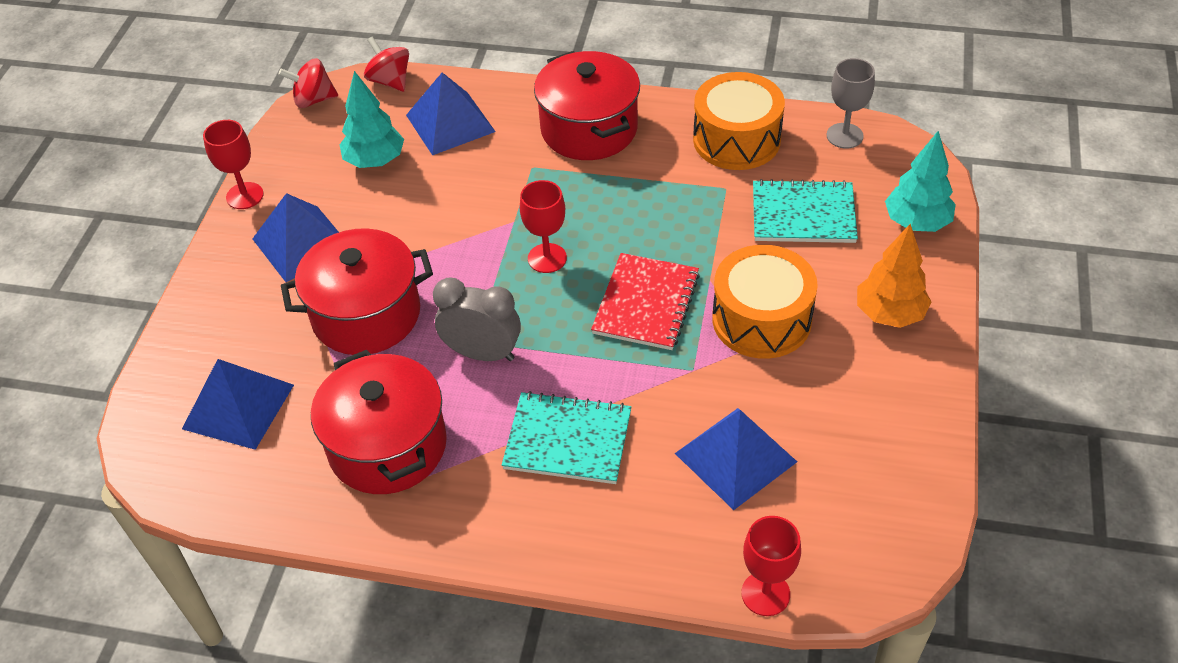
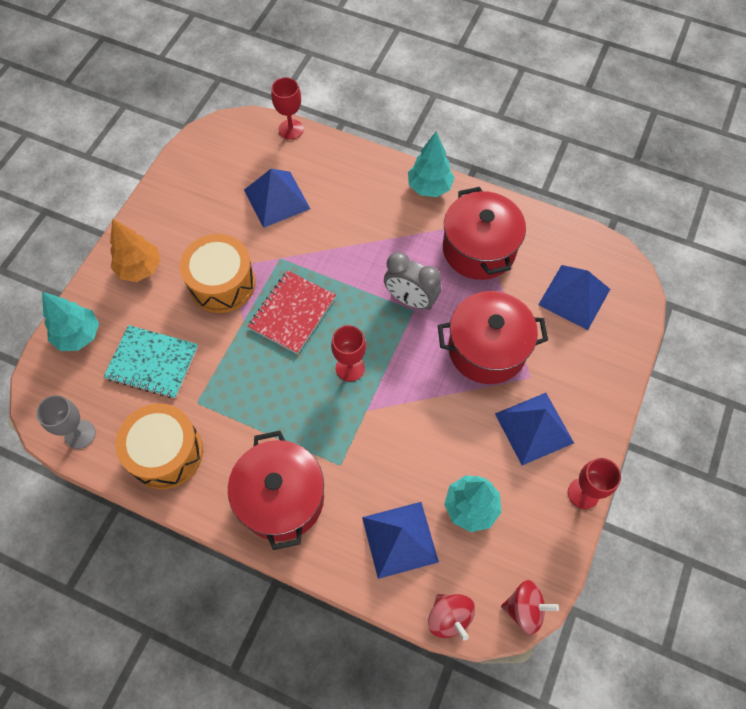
camera: 170 degrees left, 15 degrees up
turquoise notebook [502,391,631,484] -> none
none -> turquoise tree [408,132,455,197]

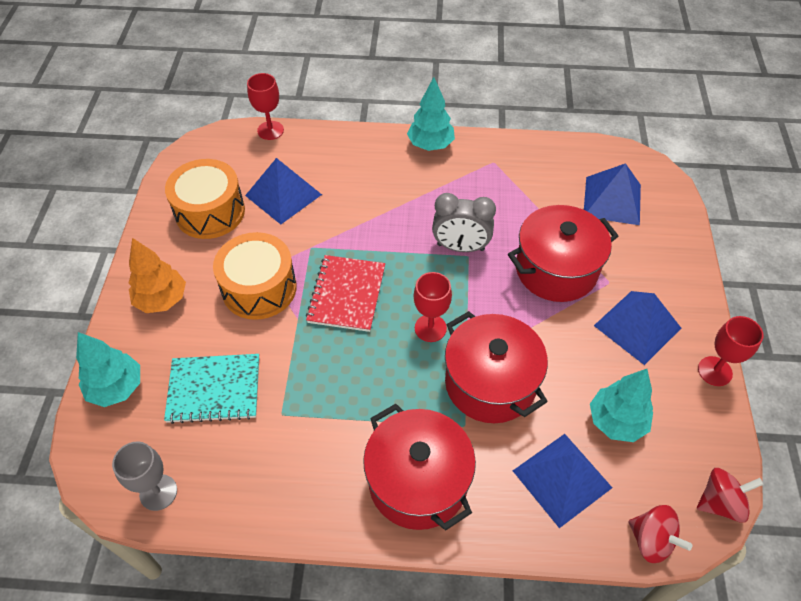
camera: 20 degrees left, 10 degrees down
orange drum [115,403,203,489] -> orange drum moved to [165,159,245,239]
red pot [443,187,526,280] -> red pot moved to [445,311,548,423]

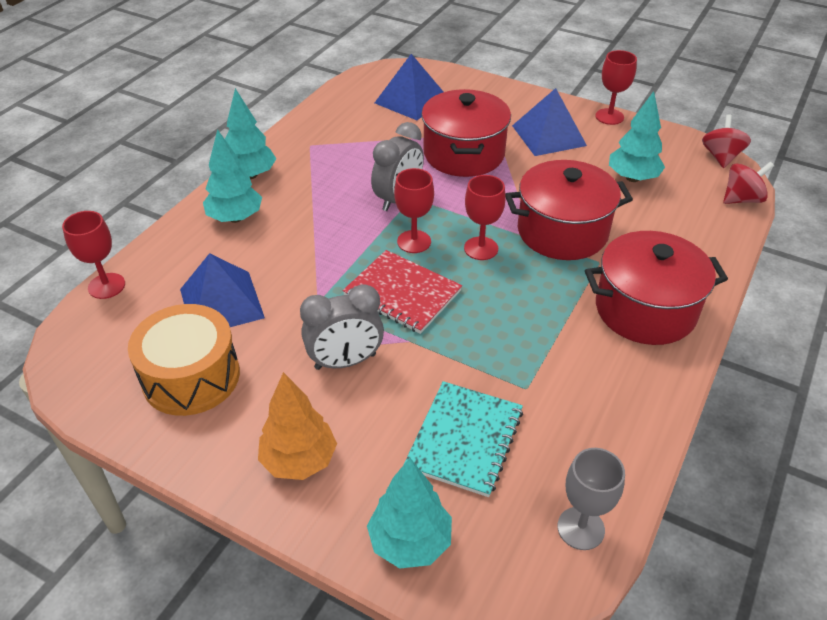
camera: 65 degrees left, 10 degrees down
orange drum [213,232,297,320] -> grey clock [300,284,384,370]
blue pyramid [513,434,612,528] -> none
none -> turquoise tree [203,129,262,223]
none -> red goblet [394,168,434,253]

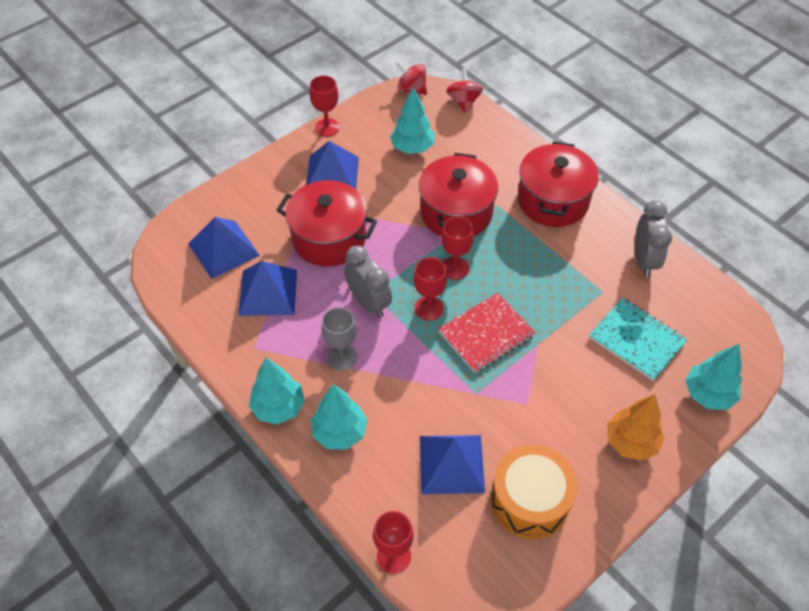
camera: 70 degrees left, 10 degrees up
grey clock [300,284,384,370] -> grey clock moved to [635,201,672,277]
grey goblet [557,448,625,550] -> grey goblet moved to [321,307,357,371]
none -> blue pyramid [238,261,297,316]

